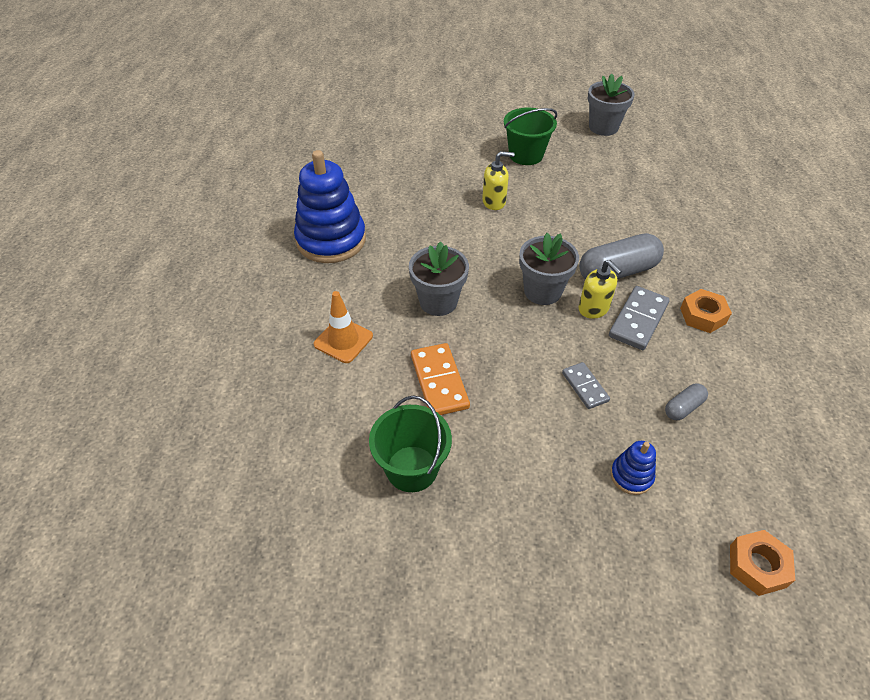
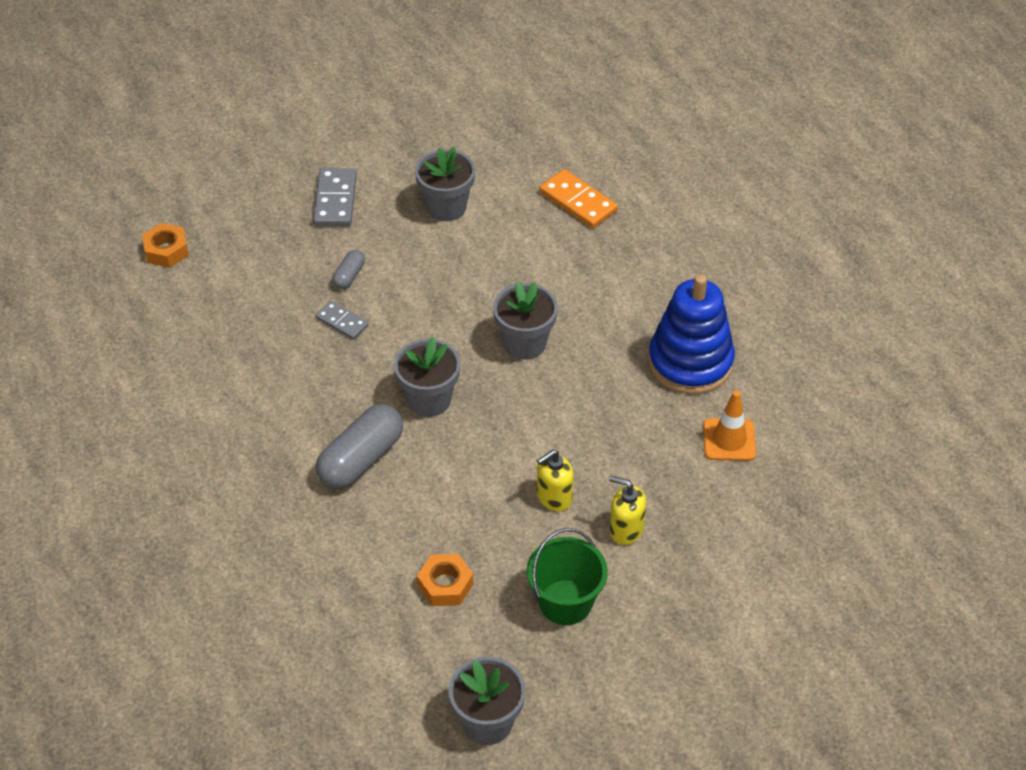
camera: 150 degrees right, 0 degrees up
orange traffic cone [314,291,373,363] -> orange traffic cone moved to [703,391,756,461]
green bucket [369,396,452,492] -> grey flower pot [415,147,475,221]
orange domino [411,343,470,415] -> orange domino moved to [539,169,618,228]
yellow soap dispenser [578,260,622,319] -> yellow soap dispenser moved to [609,476,646,545]
grey domino [609,286,670,350] -> grey domino moved to [313,168,357,226]
blue stacking toy [611,441,656,495] -> none
grey capsule [665,384,708,420] -> grey capsule moved to [332,250,365,289]
orange nut [680,289,732,333] -> orange nut moved to [417,554,474,606]

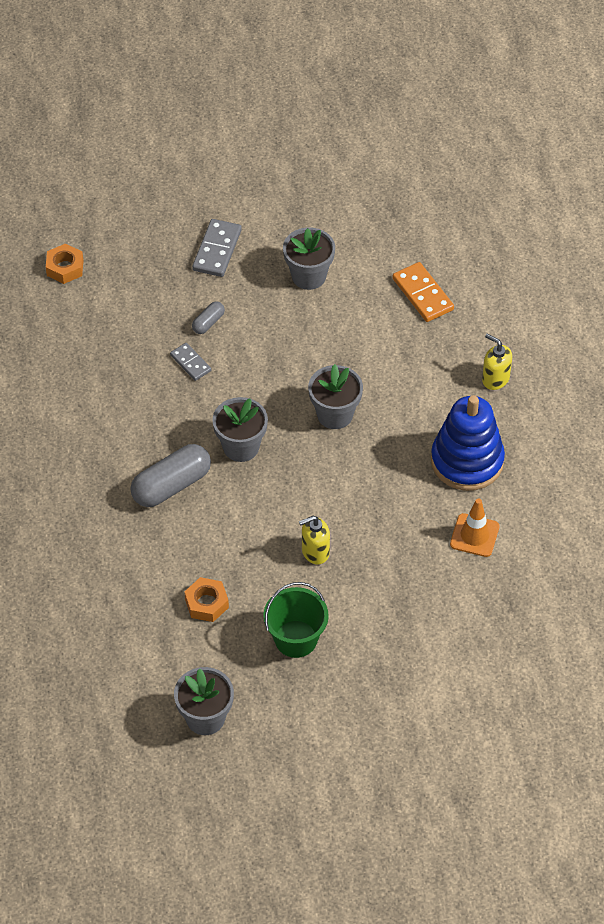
camera: 15 degrees right, 5 degrees up
yellow soap dispenser [609,476,646,545] -> yellow soap dispenser moved to [482,333,512,390]

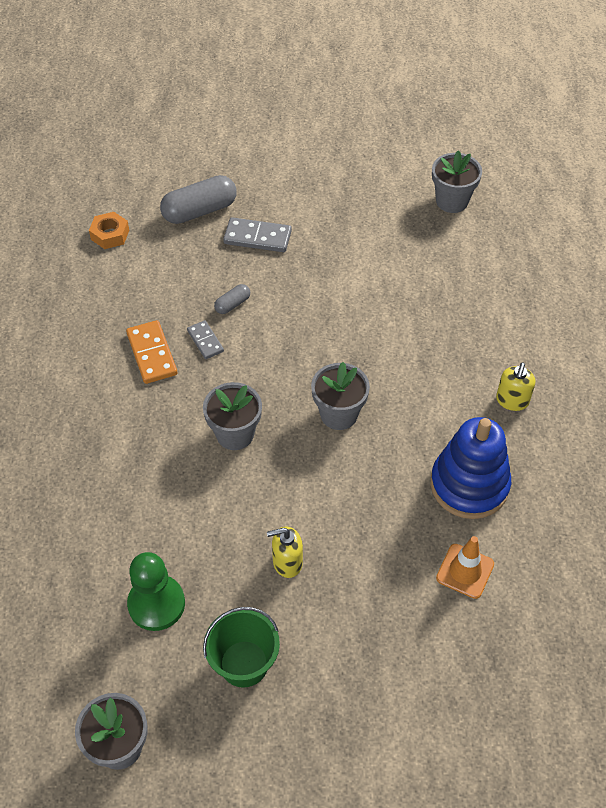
camera: 10 degrees right, 0 degrees up
grey capsule [131,444,211,507] -> grey capsule moved to [160,175,237,224]
orange nut [184,577,229,622] -> green pawn [127,552,185,631]
grey domino [192,219,242,277] -> grey domino turned 75 degrees clockwise [223,217,292,252]
grey flower pot [283,227,335,290] -> grey flower pot moved to [432,150,482,213]
orange domino [393,262,454,322] -> orange domino moved to [126,320,178,384]
yellow soap dispenser [482,333,512,390] -> yellow soap dispenser turned 120 degrees counterclockwise [496,363,535,411]

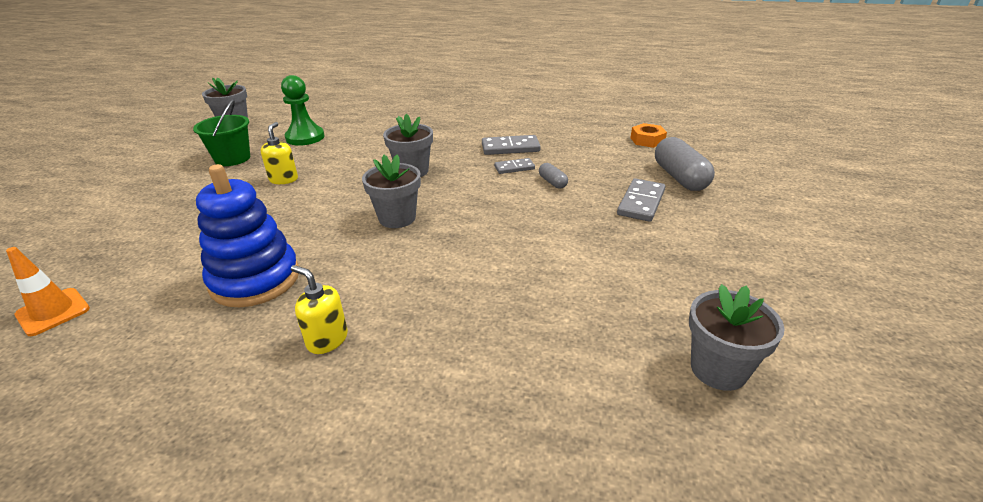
camera: 105 degrees right, 20 degrees down
orange domino [126,320,178,384] -> grey domino [482,135,541,155]
orange traffic cone [436,536,494,599] -> orange traffic cone moved to [6,247,90,336]

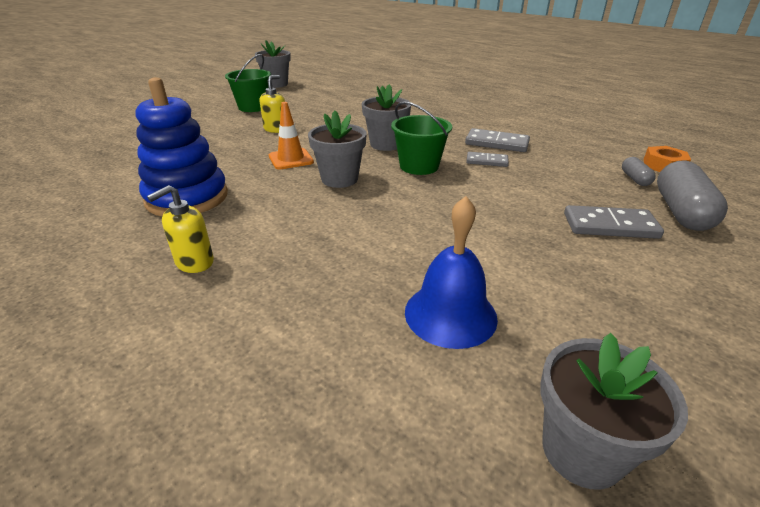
camera: 25 degrees right, 0 degrees up
orange traffic cone [6,247,90,336] -> orange traffic cone moved to [269,102,314,170]
green pawn [281,75,324,146] -> none
yellow soap dispenser [291,265,348,354] -> yellow soap dispenser turned 105 degrees counterclockwise [147,185,214,273]
grey capsule [539,163,568,189] -> grey capsule moved to [622,157,656,186]
grey domino [617,178,665,222] -> grey domino turned 45 degrees clockwise [564,205,664,239]
none -> green bucket [391,101,452,175]
none -> blue bell [405,196,498,349]

